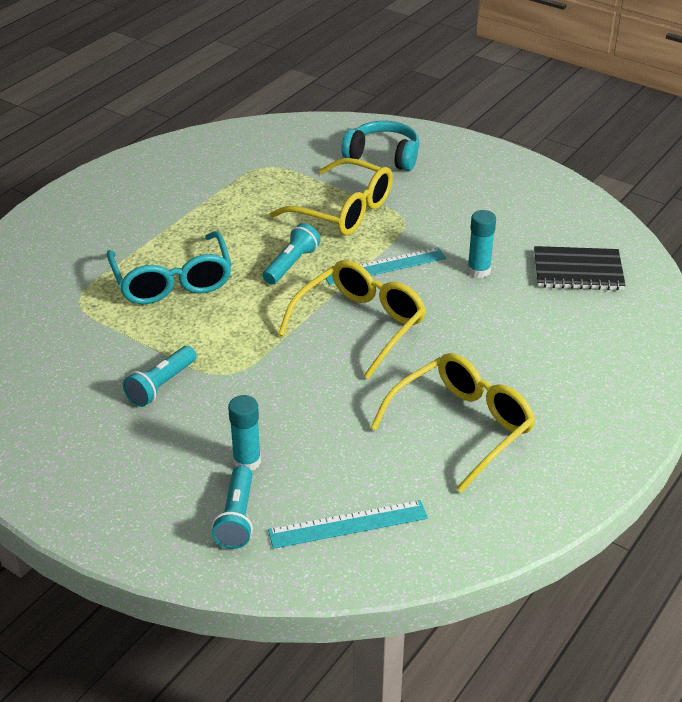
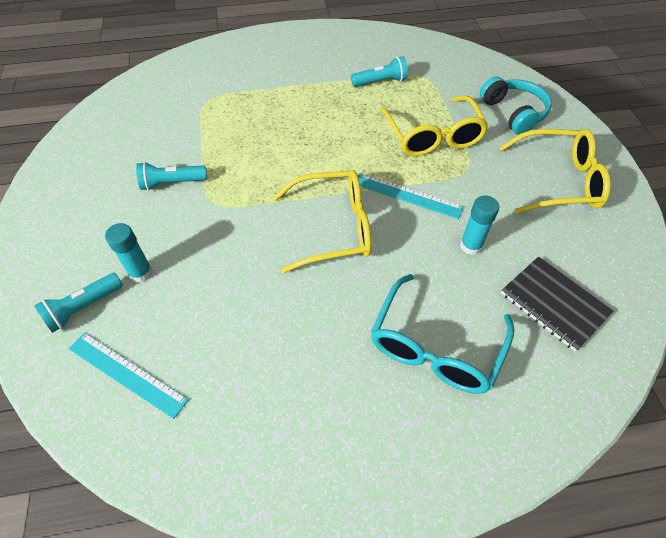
camera: 45 degrees right, 15 degrees up
turquoise glasses [107,231,232,304] -> turquoise glasses moved to [371,274,515,394]
turquoise flashlight [263,223,321,285] -> turquoise flashlight moved to [351,56,408,87]
yellow glasses [370,353,535,493] -> yellow glasses moved to [499,129,611,214]

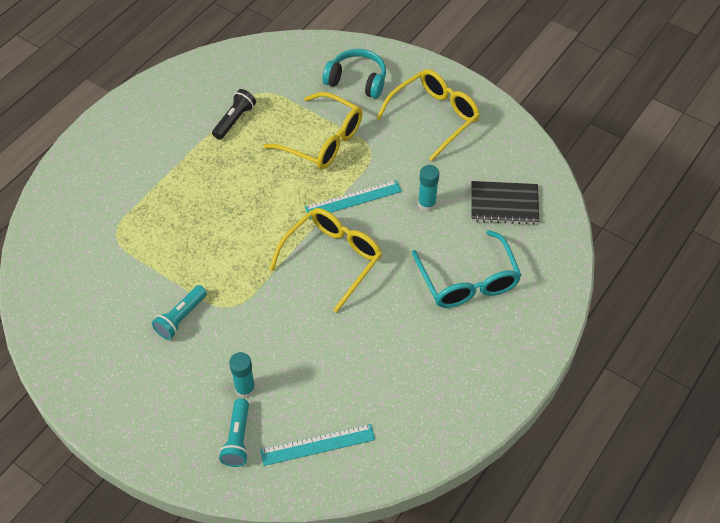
camera: 45 degrees left, 0 degrees up
turquoise flashlight [351,56,408,87] -> black flashlight [212,89,256,140]

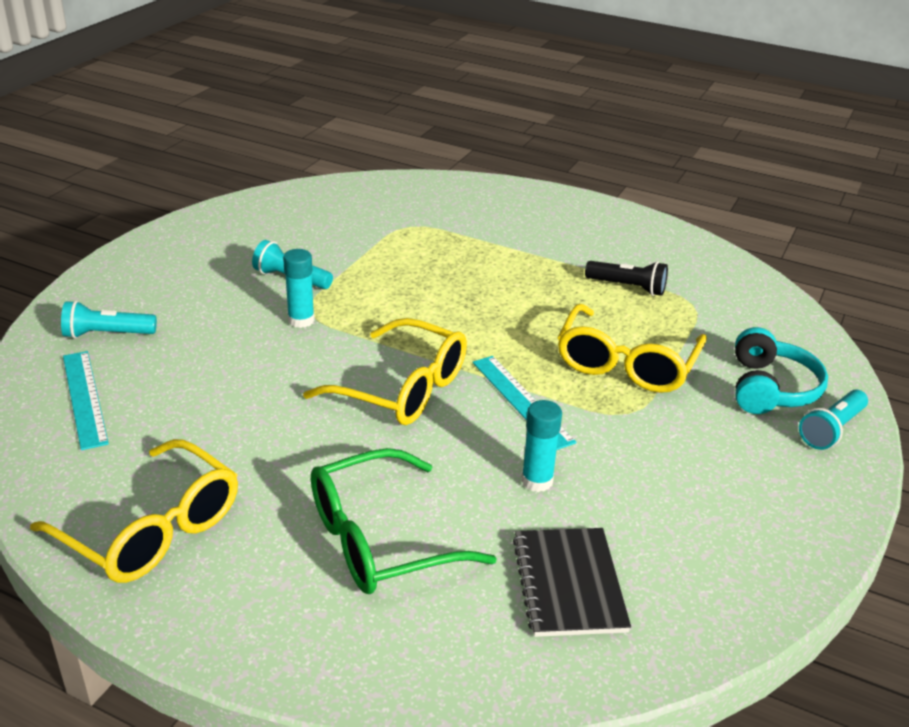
camera: 80 degrees right, 20 degrees down
turquoise glue stick [229,352,255,398] -> turquoise glue stick moved to [283,249,315,328]
yellow glasses [377,69,480,161] -> yellow glasses moved to [30,439,238,583]
turquoise glasses [412,230,522,308] -> green glasses [311,448,497,594]
none -> turquoise flashlight [799,389,868,450]

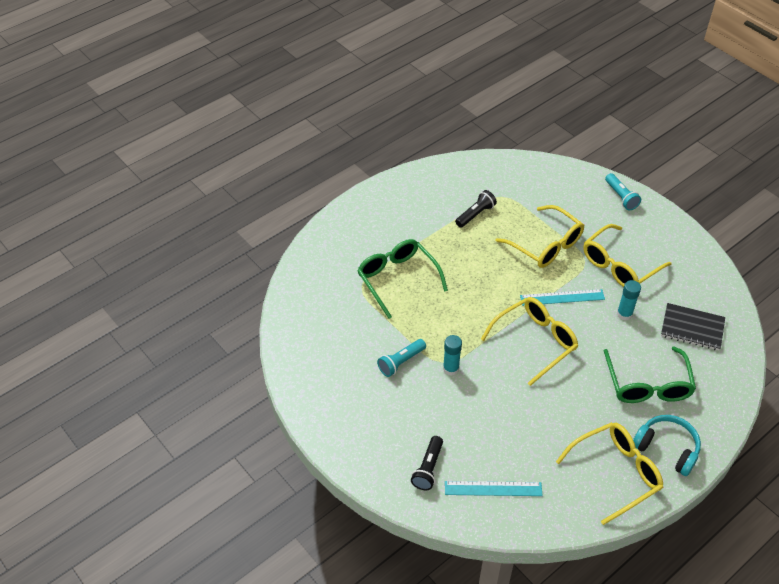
camera: 65 degrees left, 15 degrees up
turquoise flashlight [61,300,157,338] -> black flashlight [411,436,443,490]
turquoise headphones [735,327,828,414] -> turquoise headphones moved to [633,415,701,476]
none -> green glasses [357,239,448,319]
none -> yellow glasses [583,224,671,287]

